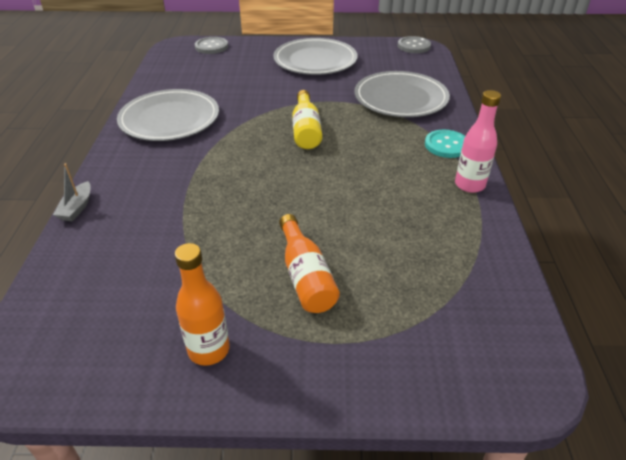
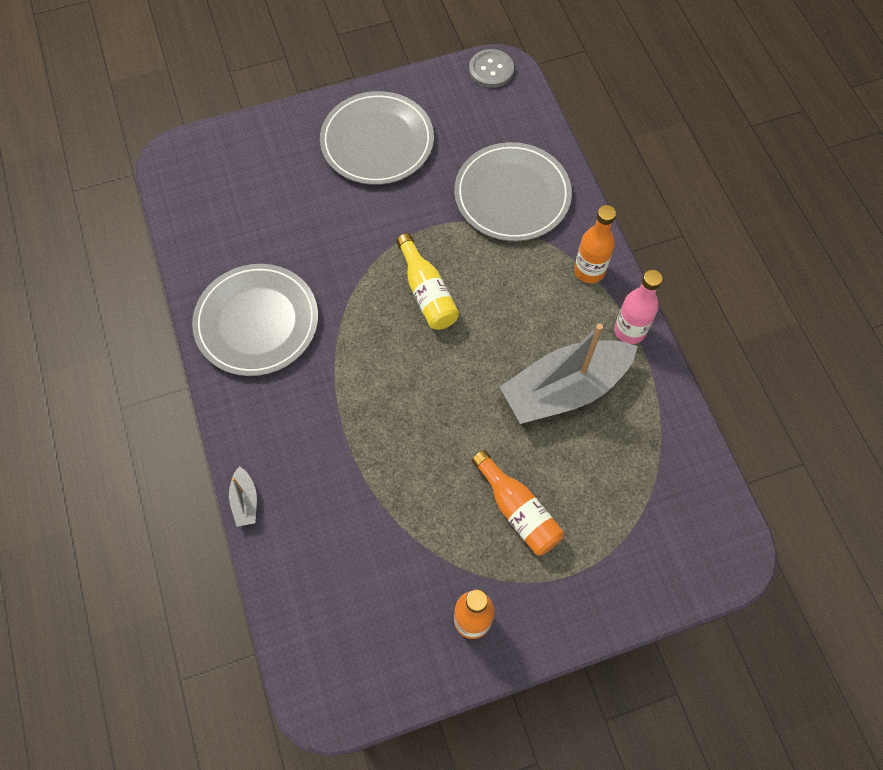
camera: 20 degrees left, 25 degrees up
grey button [195,37,228,54] -> none
turquoise button [425,130,465,158] -> orange bottle [574,205,616,283]
none -> grey boat [500,323,638,424]

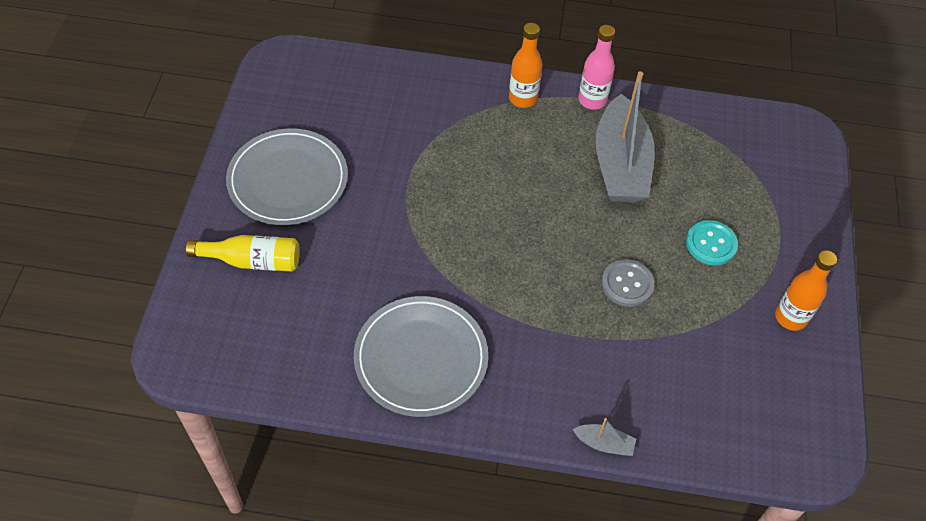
camera: 65 degrees left, 10 degrees down
yellow bottle [396,233,459,330] -> yellow bottle moved to [186,235,300,272]
grey plate [454,142,572,241] -> none
grey button [469,49,514,88] -> grey button moved to [601,259,654,307]
orange bottle [471,450,564,555] -> turquoise button [686,220,738,265]

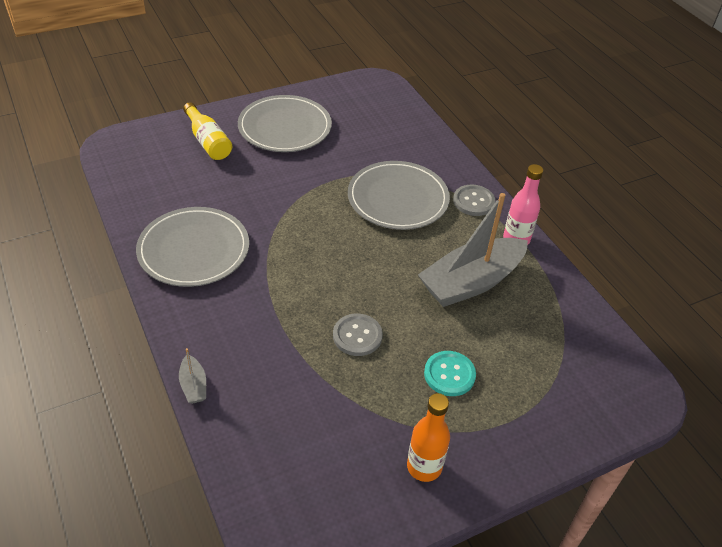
camera: 55 degrees right, 10 degrees down
orange bottle [509,23,542,108] -> grey button [453,185,495,216]
none -> grey plate [348,161,450,230]

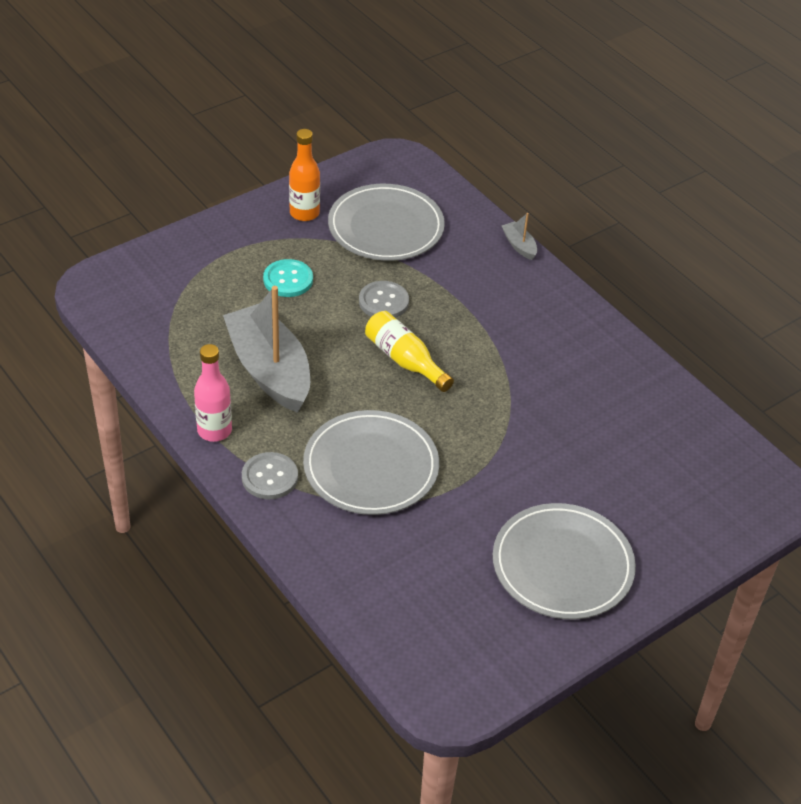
camera: 170 degrees right, 0 degrees up
grey plate [136,207,249,287] -> grey plate moved to [328,184,445,261]
yellow bottle [183,102,232,160] -> yellow bottle moved to [365,311,454,392]
grey boat [418,193,528,307] -> grey boat turned 75 degrees counterclockwise [223,286,310,413]

